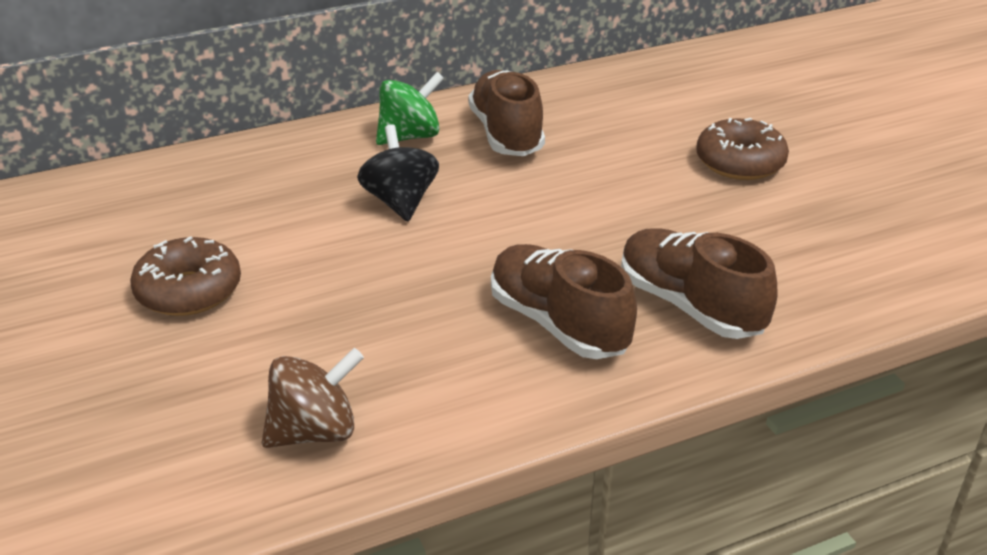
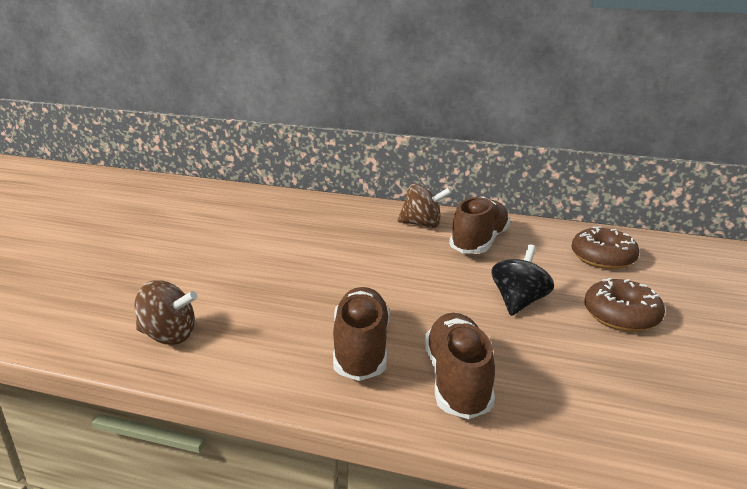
camera: 40 degrees right, 10 degrees down
brown donut [130,236,241,316] -> brown donut moved to [571,226,640,269]
black spinning top [357,124,439,221] -> black spinning top moved to [492,245,554,316]
green spinning top [376,72,444,145] -> brown spinning top [398,183,452,228]

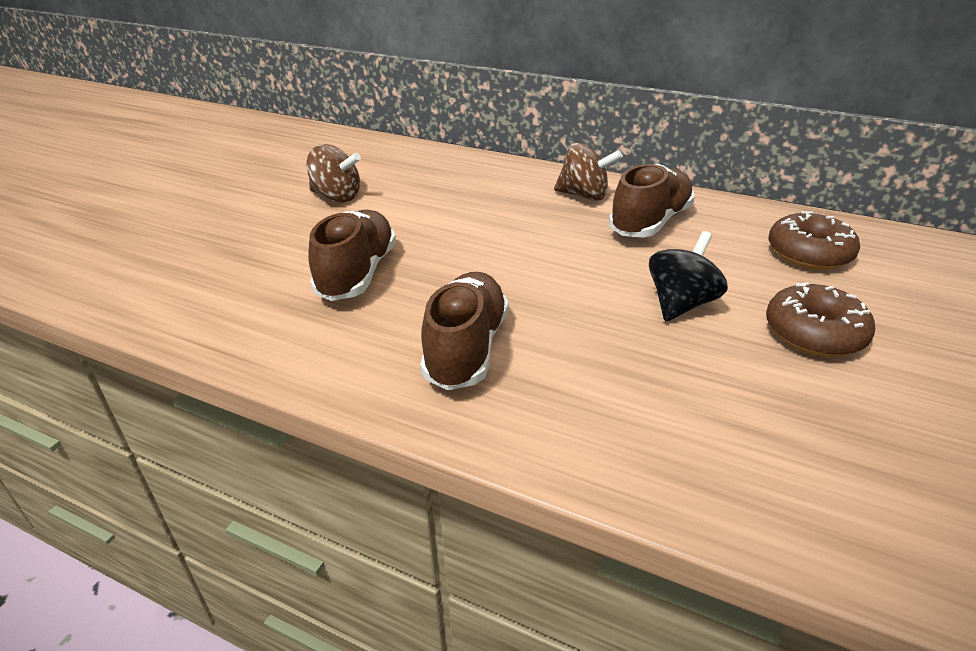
camera: 10 degrees right, 10 degrees up
brown spinning top [134,280,197,345] -> brown spinning top moved to [306,144,361,202]
brown shoe [425,313,495,419] -> brown shoe moved to [308,210,396,301]

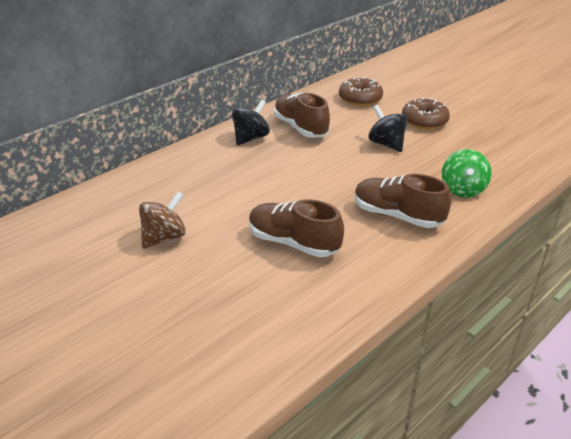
camera: 70 degrees left, 0 degrees up
brown spinning top [554,143,623,201] -> black spinning top [232,99,270,146]
none -> green spinning top [442,149,491,197]

